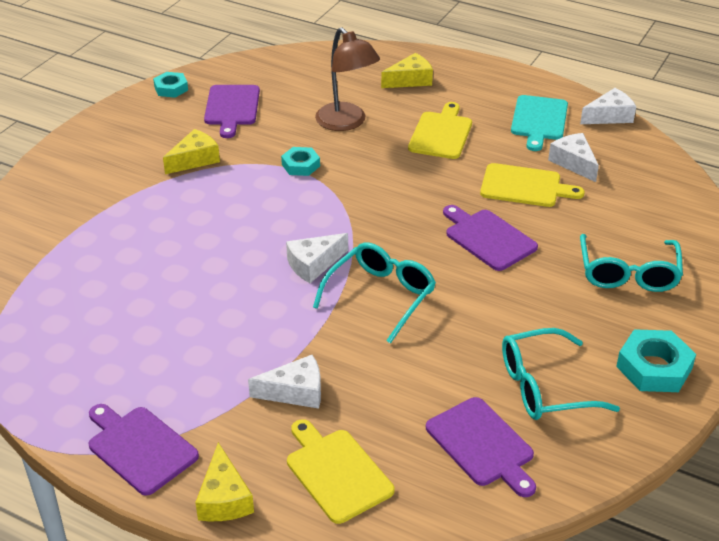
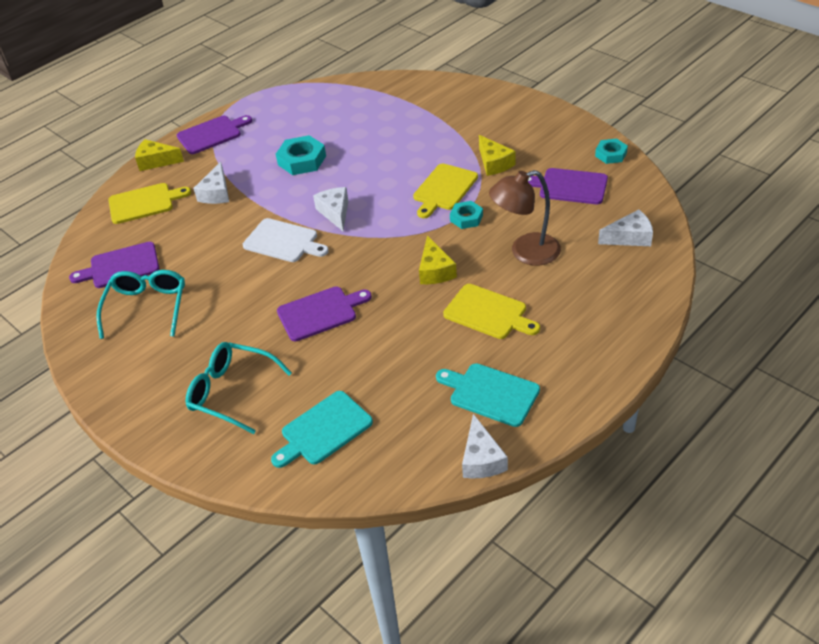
camera: 110 degrees right, 5 degrees up
turquoise glasses [313,242,436,344] -> white cutting board [243,218,329,262]
yellow cheese [381,53,433,88] -> yellow cheese moved to [419,235,457,284]
yellow cutting board [480,163,585,207] -> yellow cutting board moved to [413,163,478,218]
white cheese [548,133,599,182] -> white cheese moved to [598,210,653,246]
turquoise nut [616,329,696,392] -> turquoise nut moved to [276,135,326,175]
none -> turquoise cutting board [271,391,373,468]

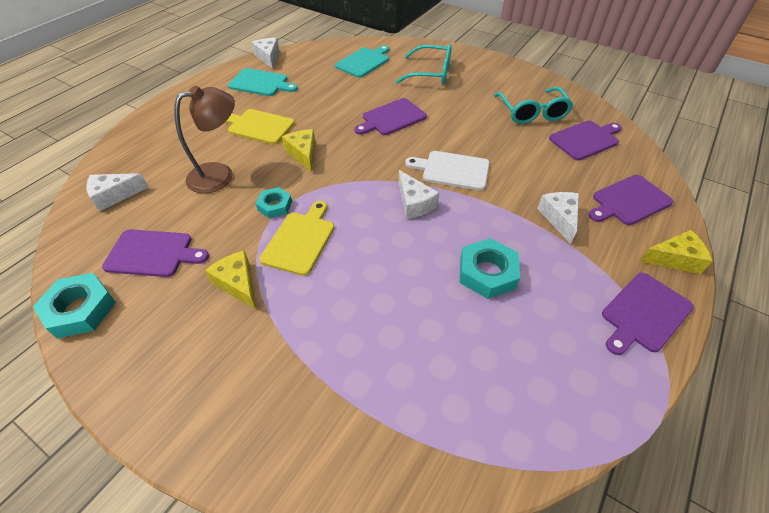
camera: 165 degrees right, 5 degrees up
yellow cutting board [109,183,191,224] -> purple cutting board [589,175,674,225]
turquoise nut [595,139,628,164] -> turquoise nut [33,273,116,338], size x1.59

